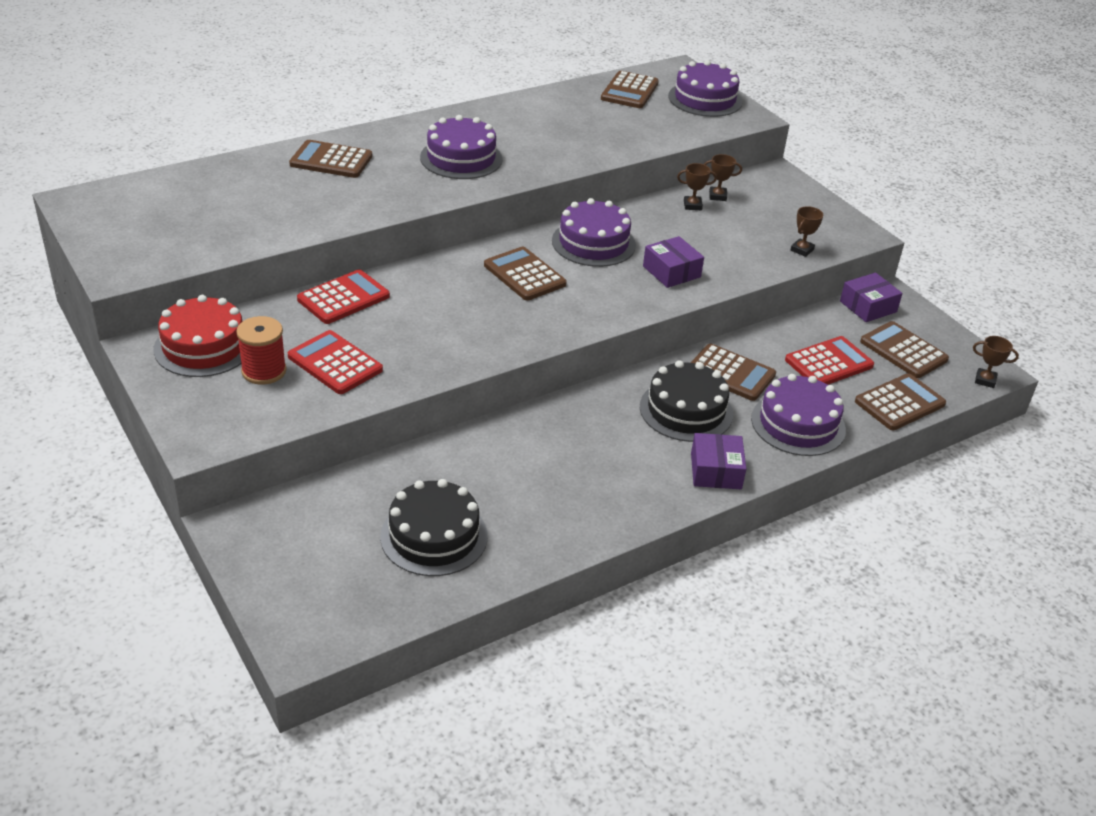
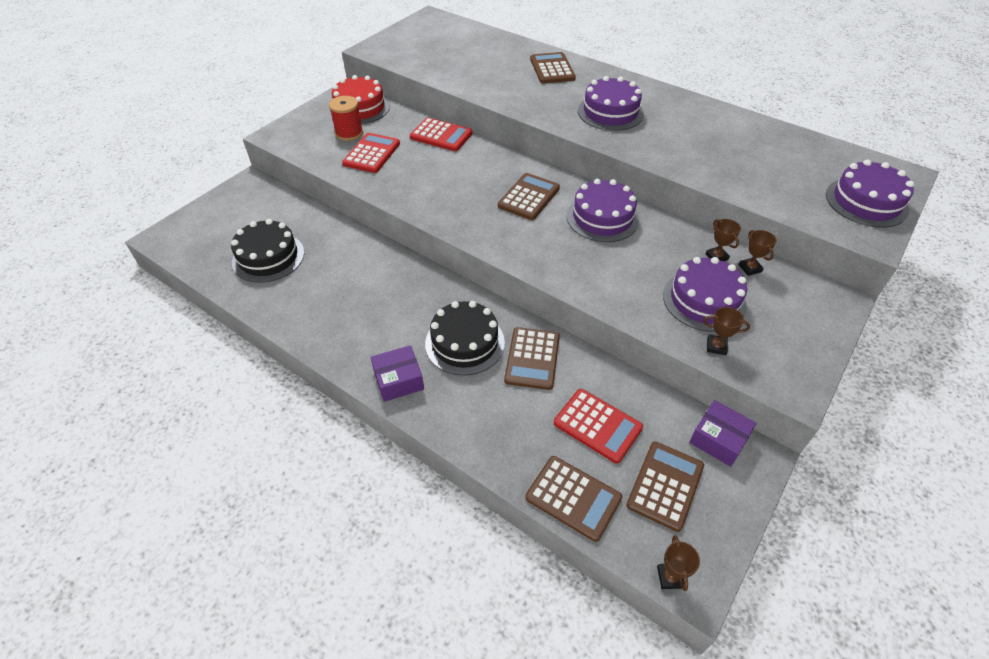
camera: 70 degrees right, 10 degrees up
brown calculator [601,71,659,108] -> none
purple box [643,236,704,288] -> none
purple cake [751,374,846,456] -> purple cake moved to [663,257,747,332]

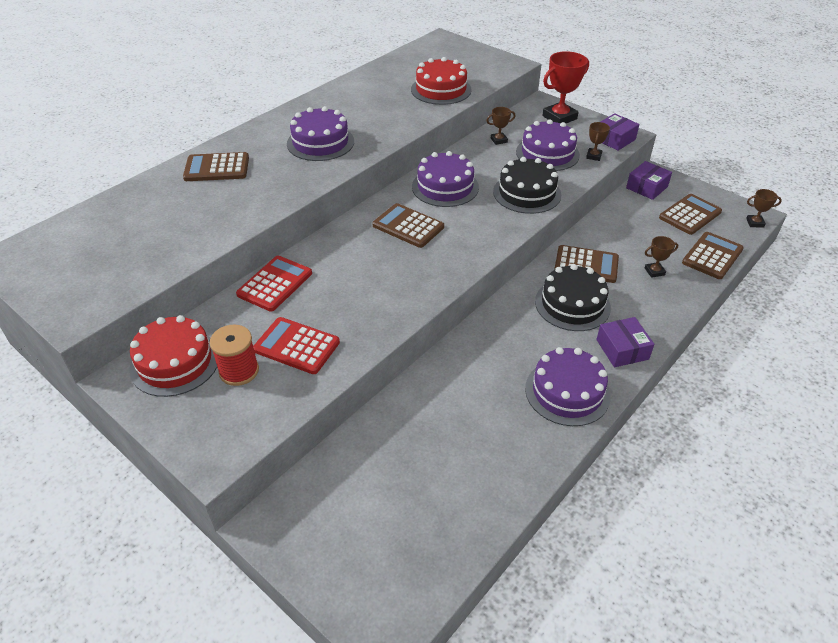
camera: 85 degrees left, 5 degrees down
black cake [231,219,304,283] -> black cake moved to [493,157,561,214]
red calculator [554,389,643,464] -> none
brown calculator [626,441,704,532] -> brown calculator turned 105 degrees clockwise [659,194,722,235]
brown trophy [739,230,776,276] -> brown trophy moved to [645,236,678,278]
purple cake [826,160,914,228] -> purple cake moved to [525,347,611,426]
none -> red cake [411,57,472,105]
none -> red trophy [542,51,589,123]
none -> purple box [601,113,639,151]

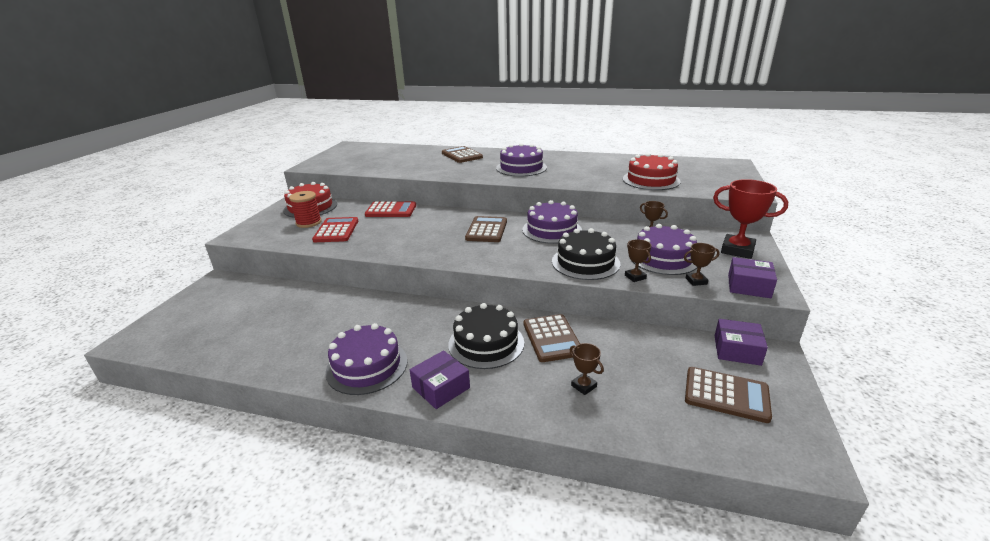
camera: 65 degrees right, 15 degrees down
brown calculator [682,232,744,279] -> none
brown trophy [746,189,782,228] -> brown trophy moved to [625,239,652,282]

